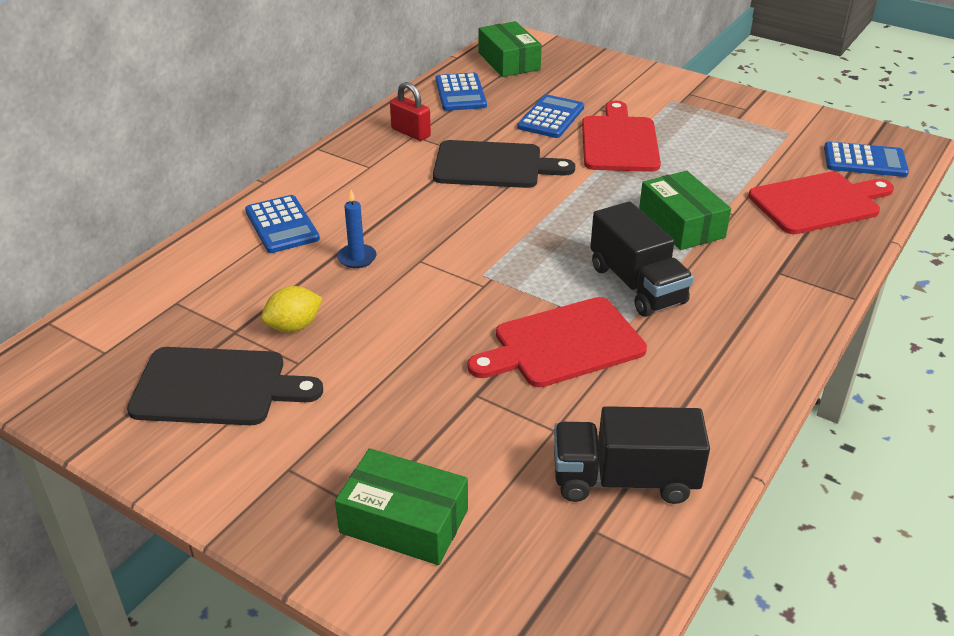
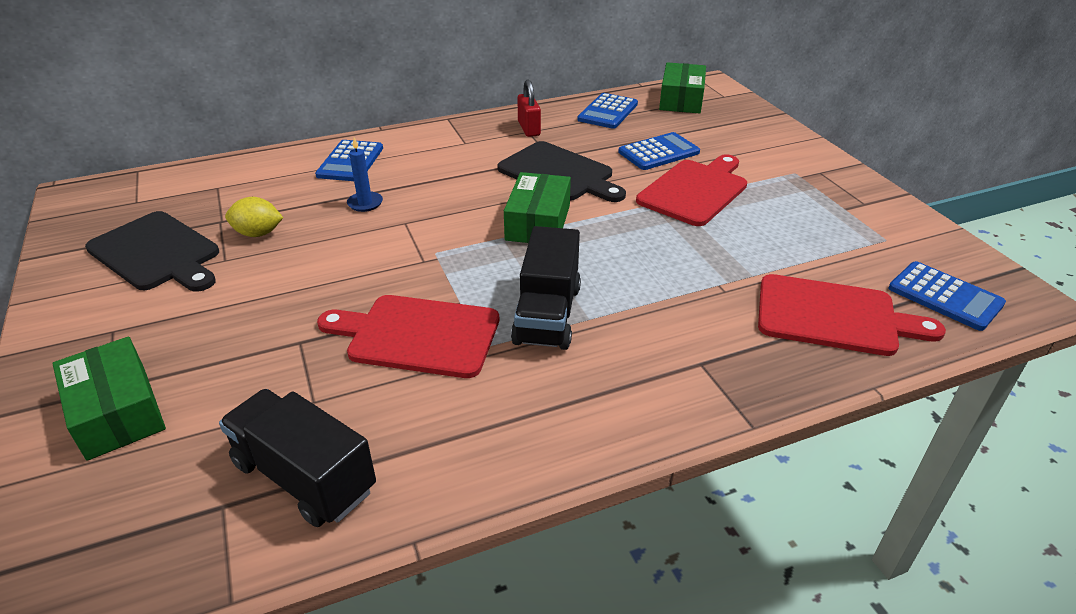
camera: 35 degrees right, 0 degrees up
green box [639,171,731,250] -> green box moved to [504,172,571,243]

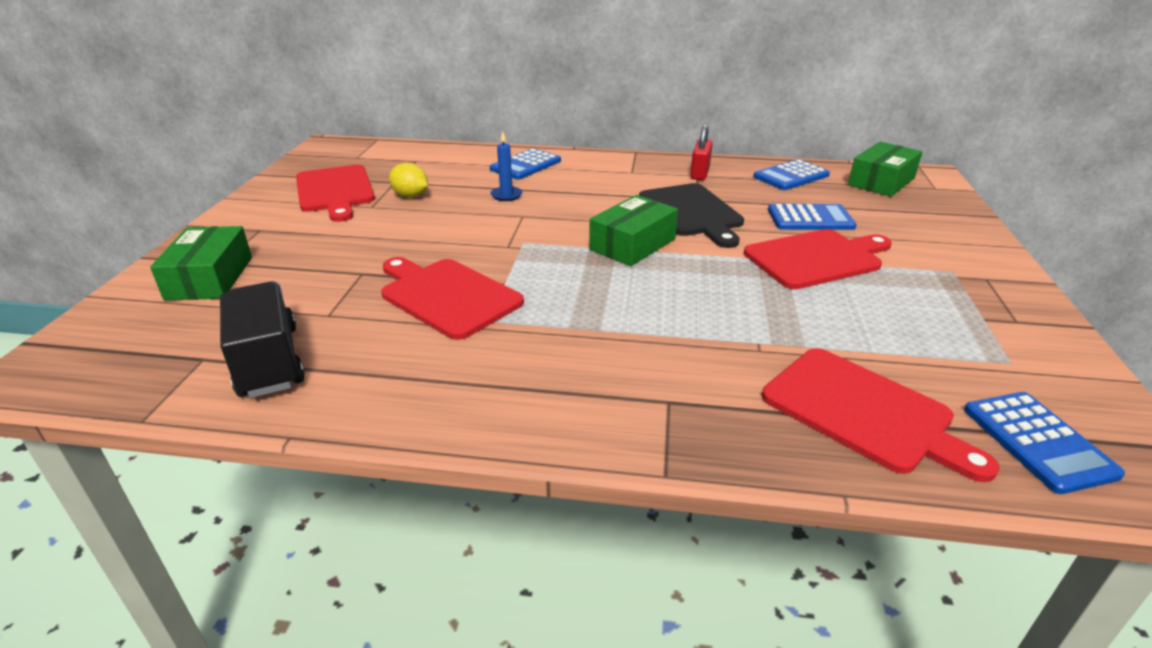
camera: 30 degrees right, 5 degrees down
black cutting board [85,211,219,292] -> red cutting board [296,165,375,222]
black truck [511,226,581,350] -> none

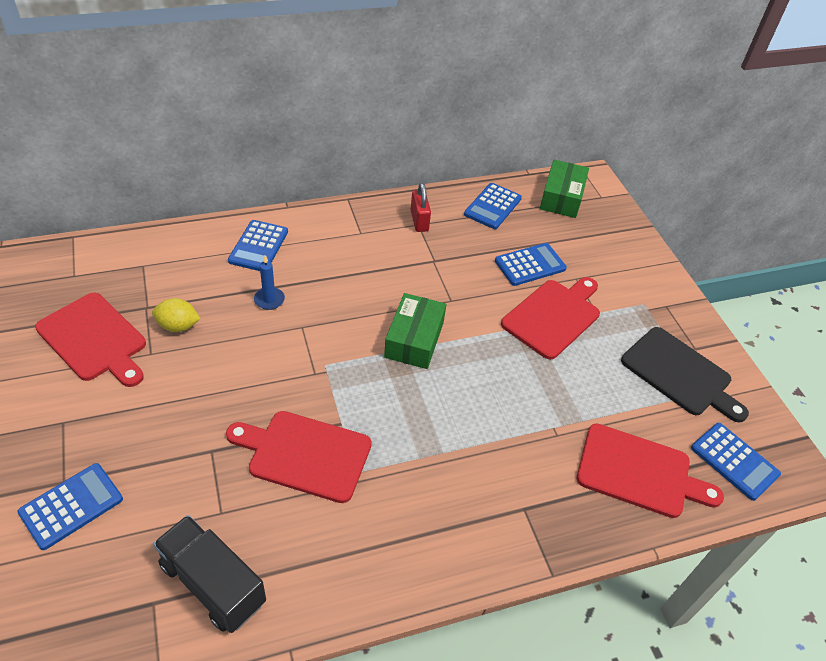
camera: 30 degrees left, 15 degrees up
green box [150,226,252,300] -> blue calculator [17,463,123,550]
black cutting board [639,183,744,248] -> black cutting board moved to [621,327,749,422]

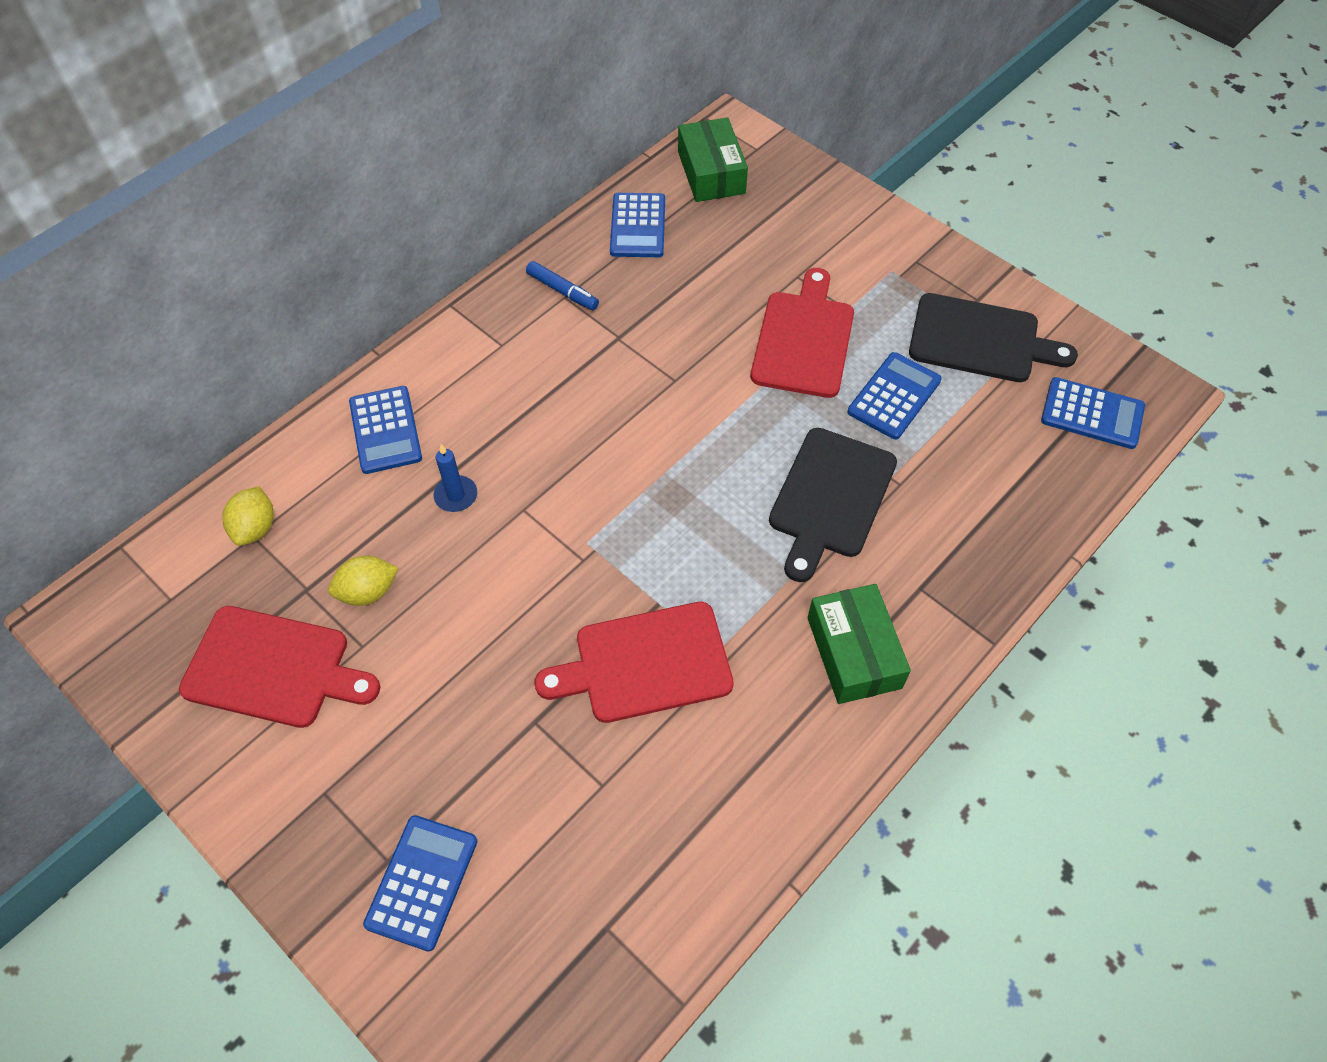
camera: 25 degrees left, 10 degrees up
black truck [153,515,266,633] -> none
green box [384,293,446,369] -> green box moved to [808,584,911,704]
red padlock [411,183,431,232] -> blue marker [526,261,599,310]
blue calculator [495,243,567,286] -> blue calculator moved to [847,352,942,440]
red cutting board [577,423,724,518] -> none
none -> yellow lemon [222,486,274,546]
none -> black cutting board [769,428,897,582]

